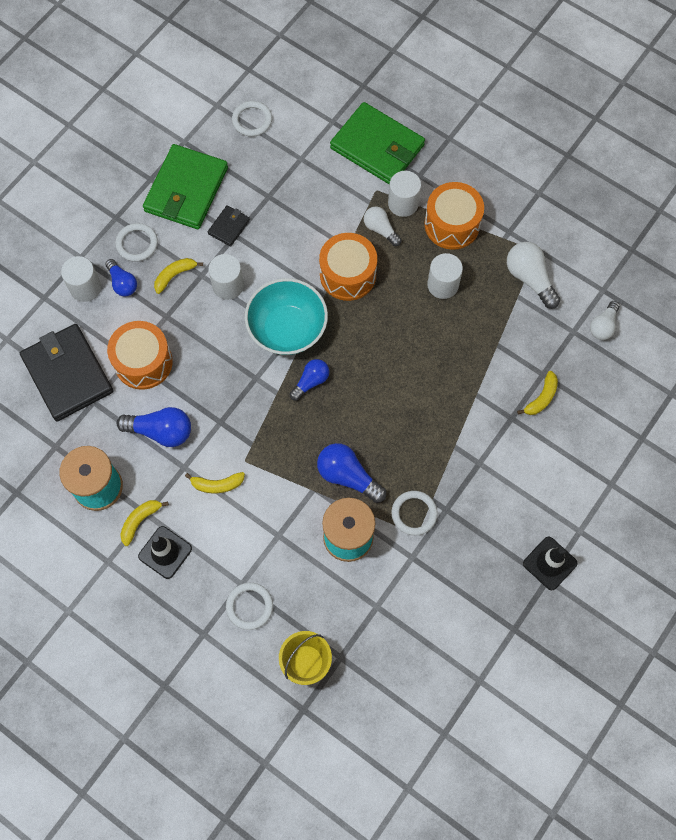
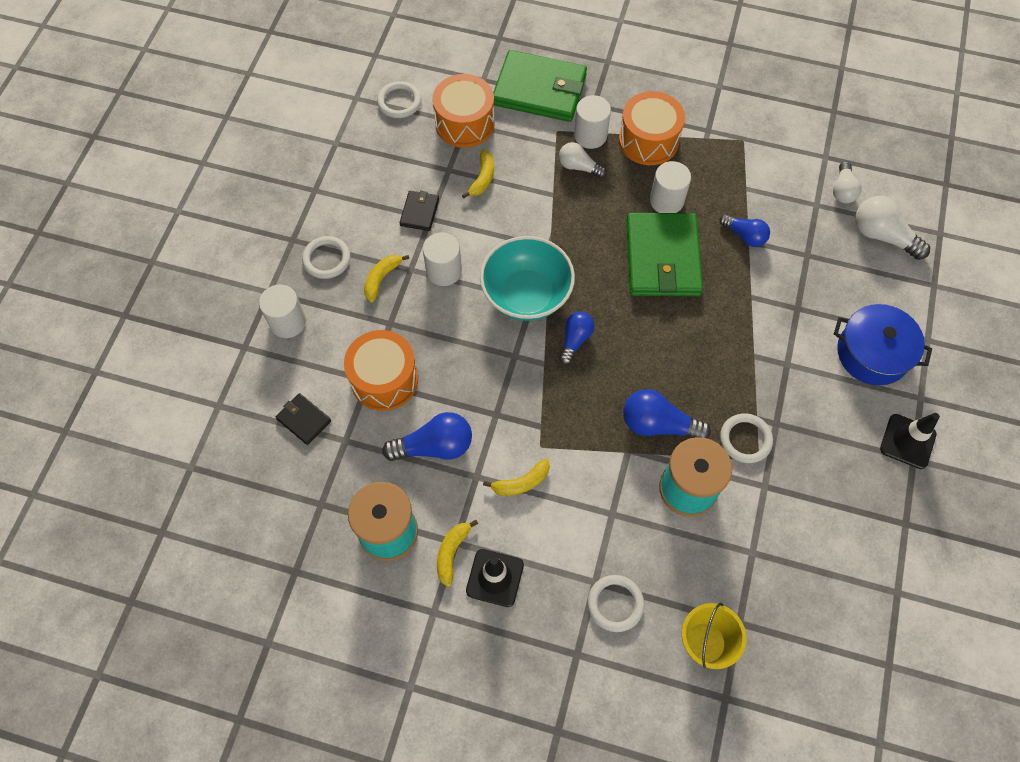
camera: 20 degrees left, 5 degrees down
black wallet [20,324,113,421] -> black wallet [275,393,331,445], size x0.46
blue light bulb [105,259,137,297] -> blue light bulb moved to [719,214,770,247]
green wallet [143,144,228,229] -> green wallet moved to [626,213,703,296]
orange drum [319,233,377,301] -> orange drum moved to [432,74,495,148]
white light bulb [507,242,560,309] -> white light bulb moved to [855,196,930,260]
yellow banana [517,371,558,415] -> yellow banana moved to [462,150,494,198]
none -> blue pot [834,304,932,385]

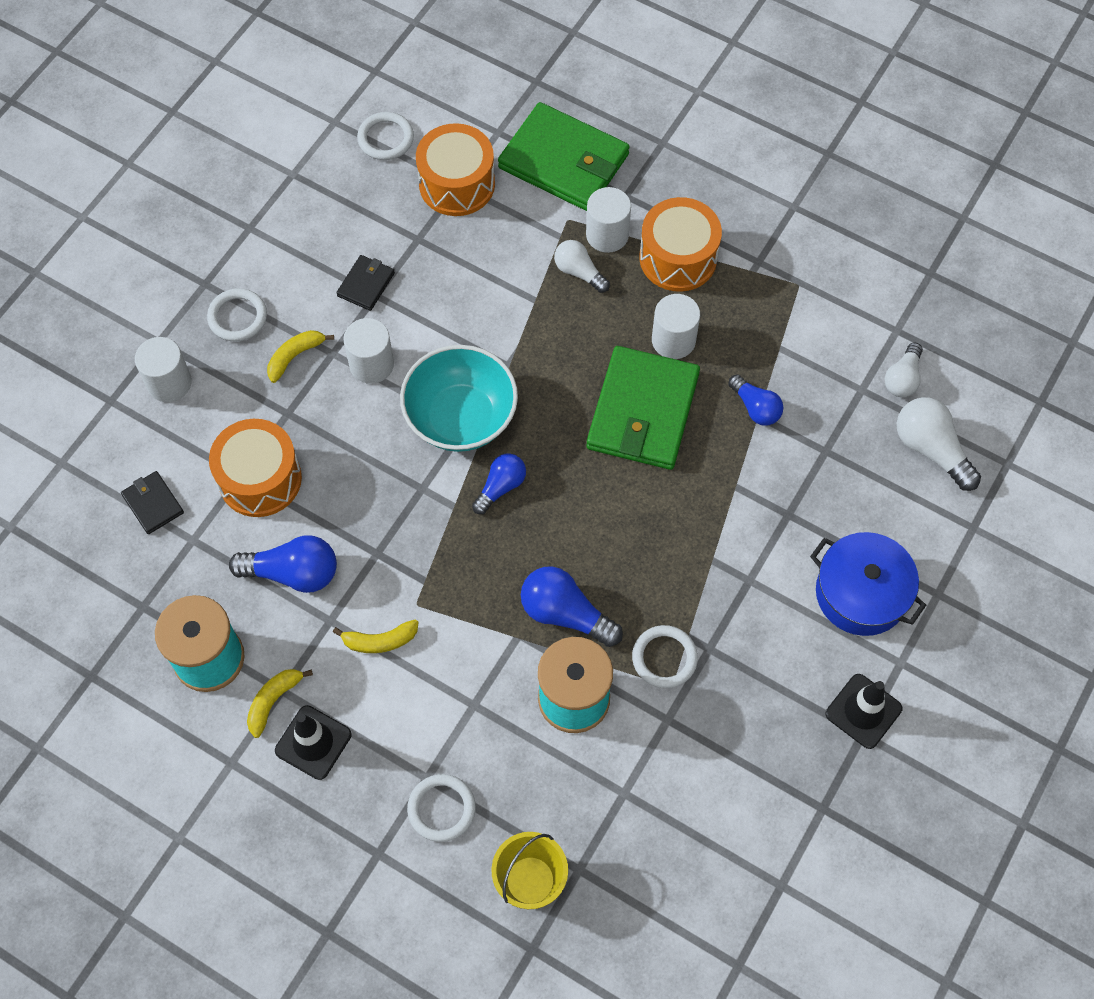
camera: 15 degrees right, 0 degrees up
yellow banana [462,150,494,198] -> none

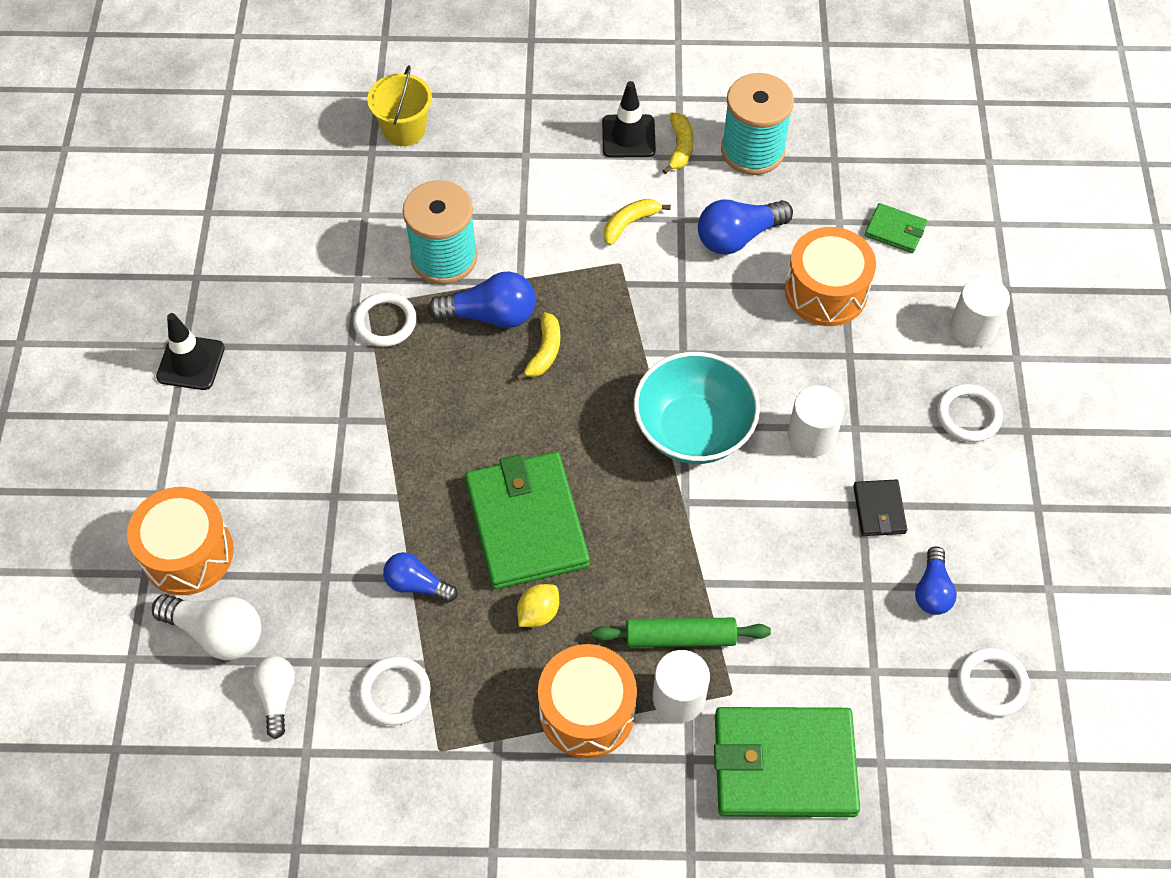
camera: 150 degrees right, 5 degrees down
black wallet [121,471,184,534] -> green wallet [865,203,927,253]
yellow banana [267,330,334,383] -> yellow banana moved to [516,312,560,381]
white ring [407,774,476,842] -> white ring moved to [358,656,431,726]
orange drum [416,123,495,216] -> orange drum moved to [127,487,234,595]
blue light bulb [472,454,526,514] -> blue light bulb moved to [915,546,957,615]
white light bulb [554,240,610,293] -> green rolling pin [592,618,771,647]
white cylinder [652,294,700,359] -> yellow lemon [517,584,559,627]
blue pot [810,532,926,636] -> none

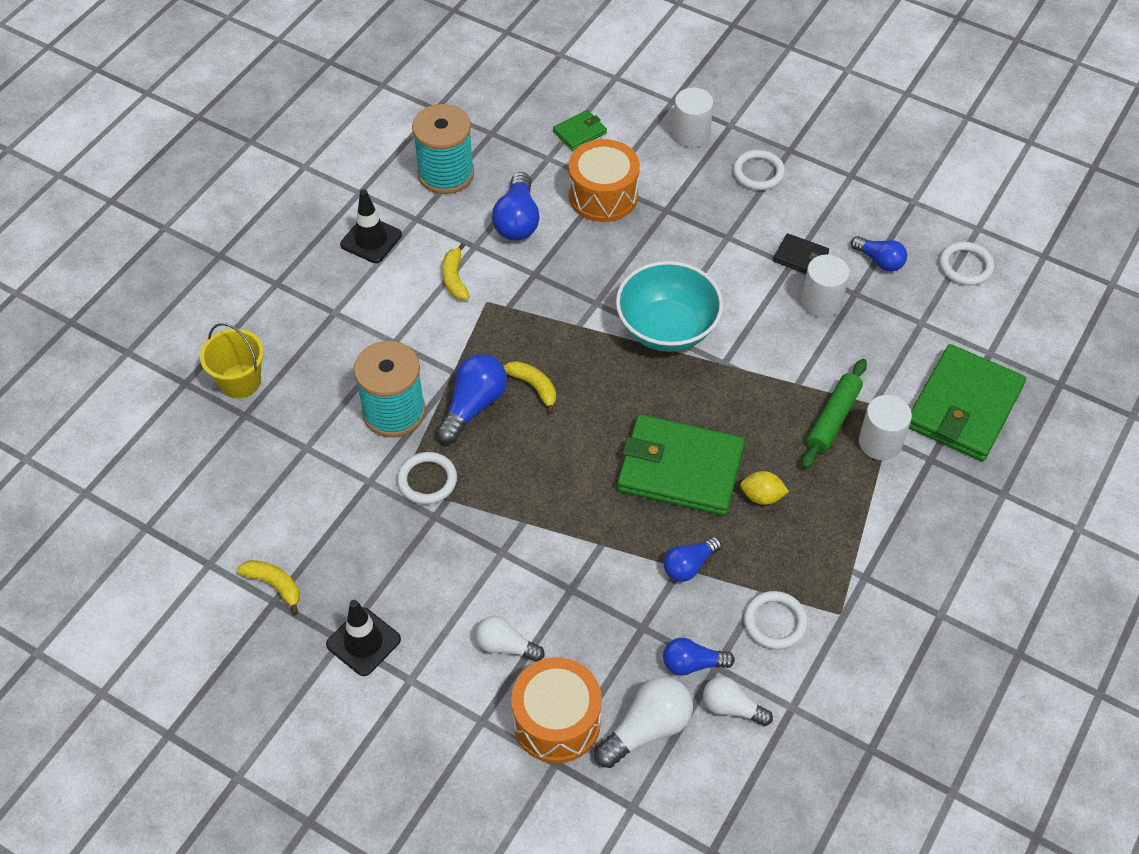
camera: 60 degrees left, 5 degrees down
yellow lemon [517,584,559,627] -> yellow lemon turned 60 degrees counterclockwise [740,471,789,505]
orange drum [538,644,637,758] -> none
yellow banana [662,113,694,174] -> yellow banana moved to [236,560,300,615]
white cylinder [788,385,844,457] -> white cylinder moved to [801,255,850,318]
none -> white light bulb [476,616,545,662]
none -> blue light bulb [663,638,735,676]

